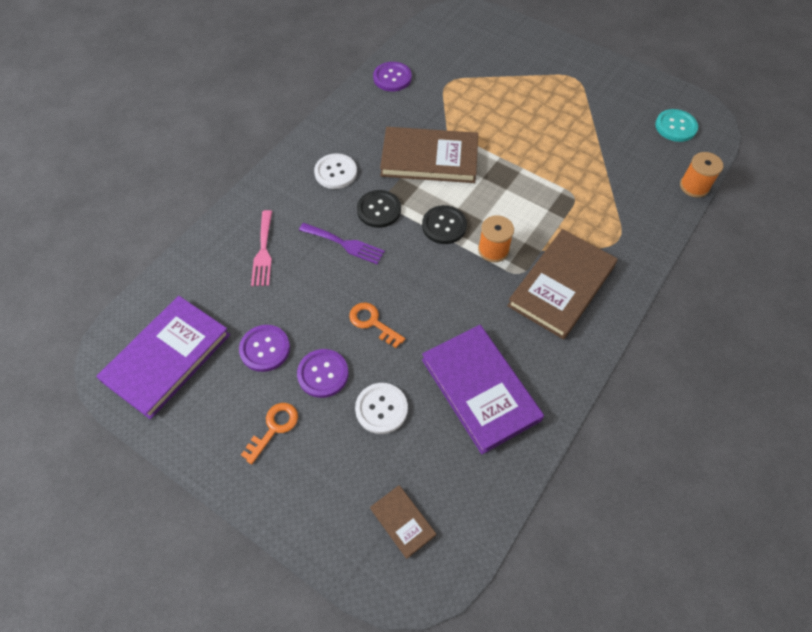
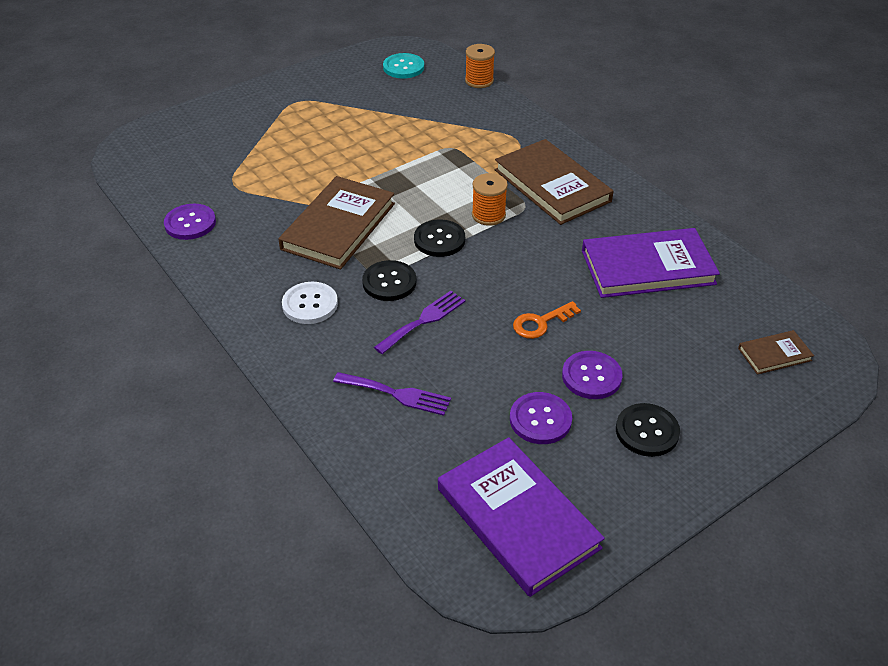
camera: 70 degrees left, 15 degrees down
orange key [241,403,298,464] -> black button [616,403,680,457]
pink fork [251,210,272,286] -> purple fork [333,372,451,416]
white button [355,383,408,434] -> none

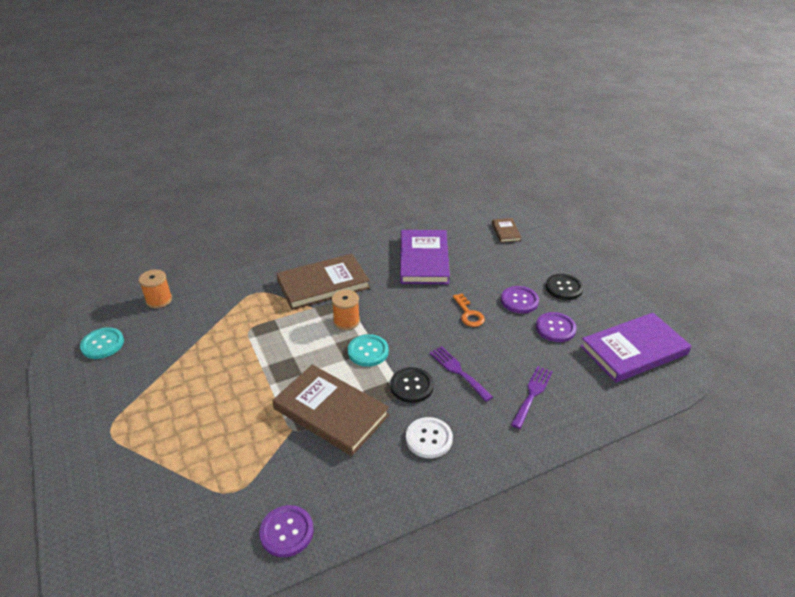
camera: 80 degrees left, 5 degrees down
black button [414,220,465,257] -> turquoise button [348,334,389,367]

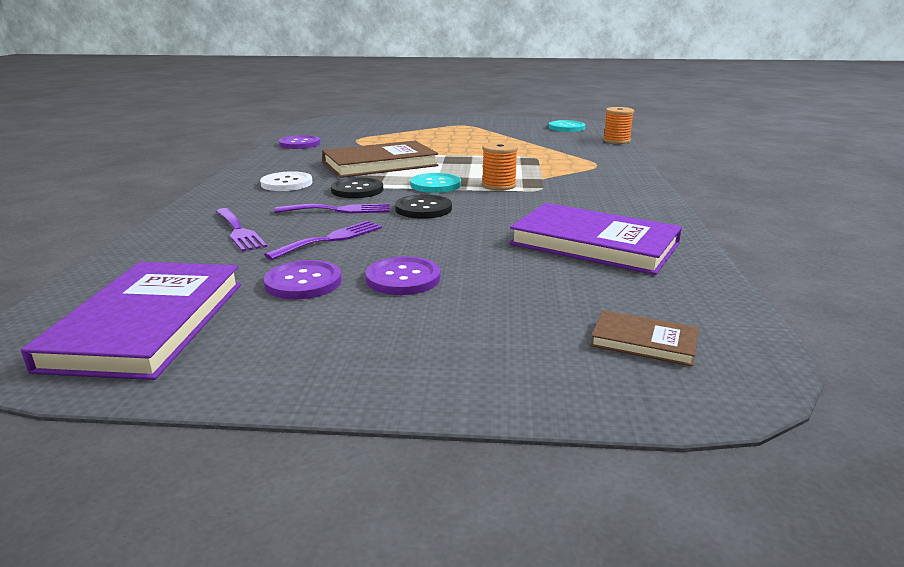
camera: 120 degrees right, 15 degrees down
brown book [276,254,370,310] -> none
orange key [453,294,485,327] -> none
black button [546,274,584,300] -> black button moved to [395,194,452,219]
none -> purple fork [264,221,382,260]

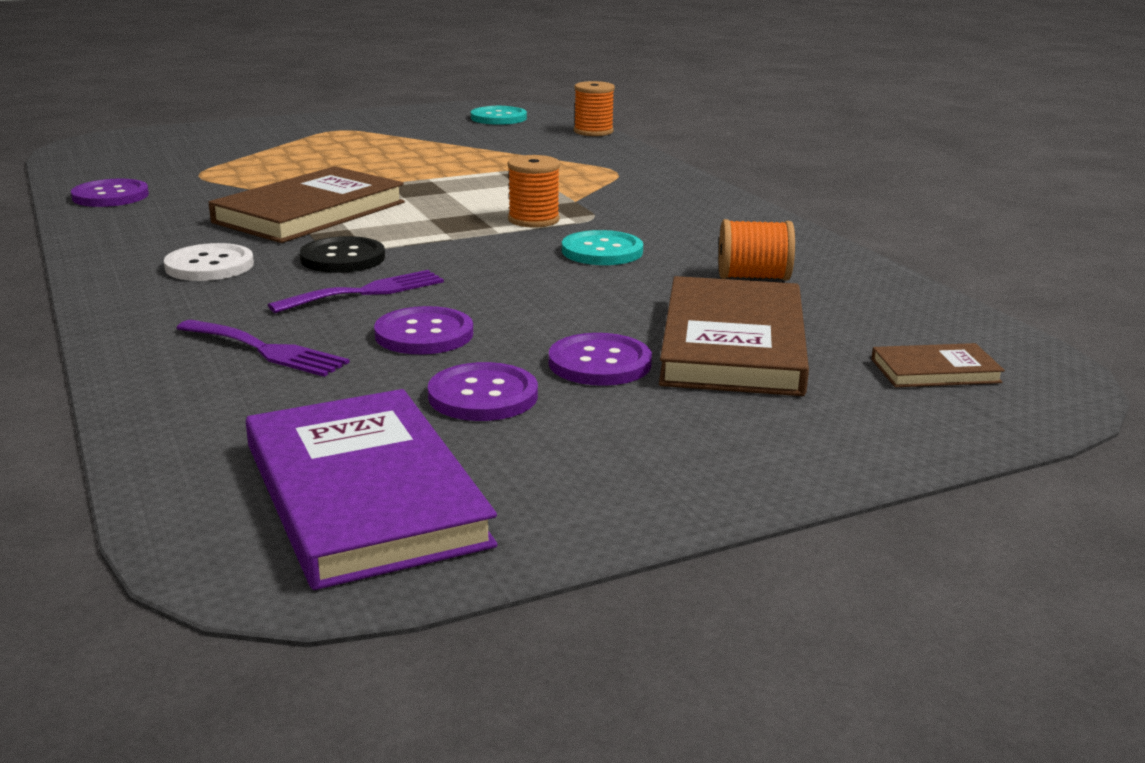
camera: 30 degrees left, 0 degrees up
purple fork [264,221,382,260] -> purple button [374,306,473,354]
black button [395,194,452,219] -> none
turquoise button [410,173,461,193] -> turquoise button moved to [562,230,643,265]
purple book [509,203,682,275] -> orange spool [719,219,795,280]
none -> brown book [659,276,809,396]

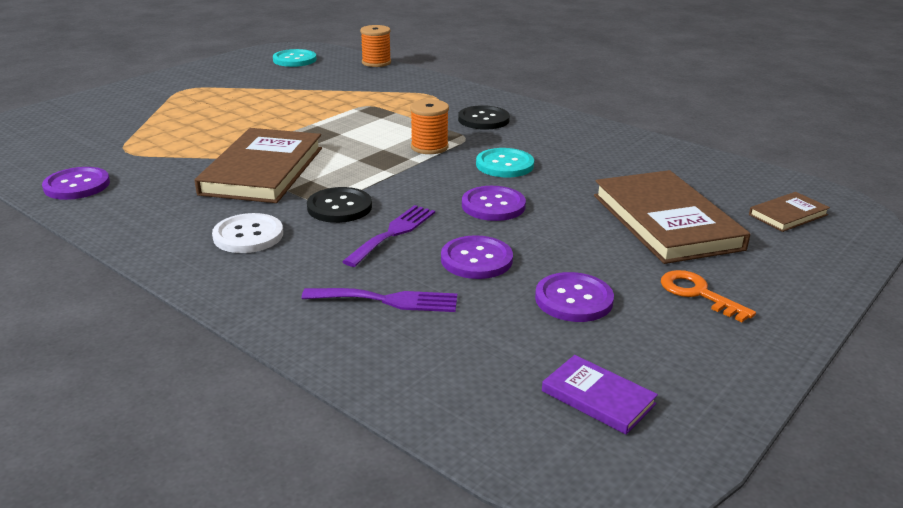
camera: 25 degrees left, 5 degrees up
purple book [246,389,498,590] -> purple book [542,355,658,435], size x0.48
purple button [549,333,652,386] -> purple button moved to [462,186,526,221]
orange spool [719,219,795,280] -> none
none -> black button [458,105,510,130]
none -> orange key [661,270,756,322]

